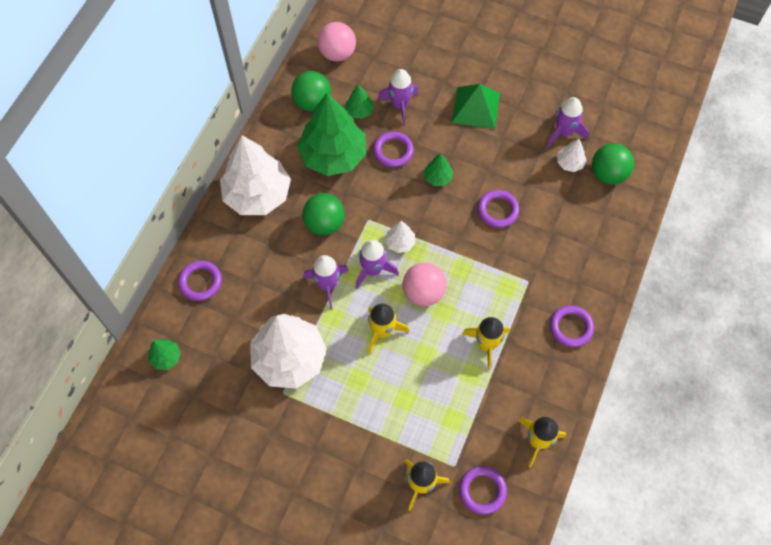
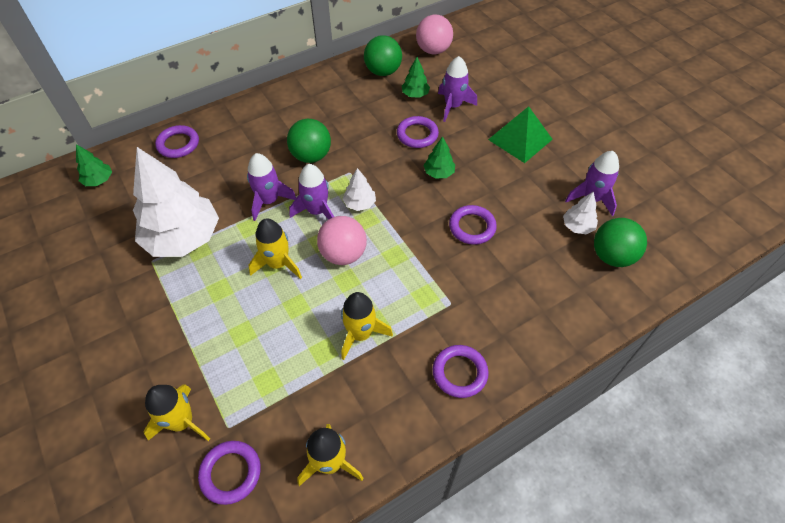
camera: 35 degrees right, 10 degrees down
white tree [220,135,291,215] -> none
green tree [297,93,366,176] -> none

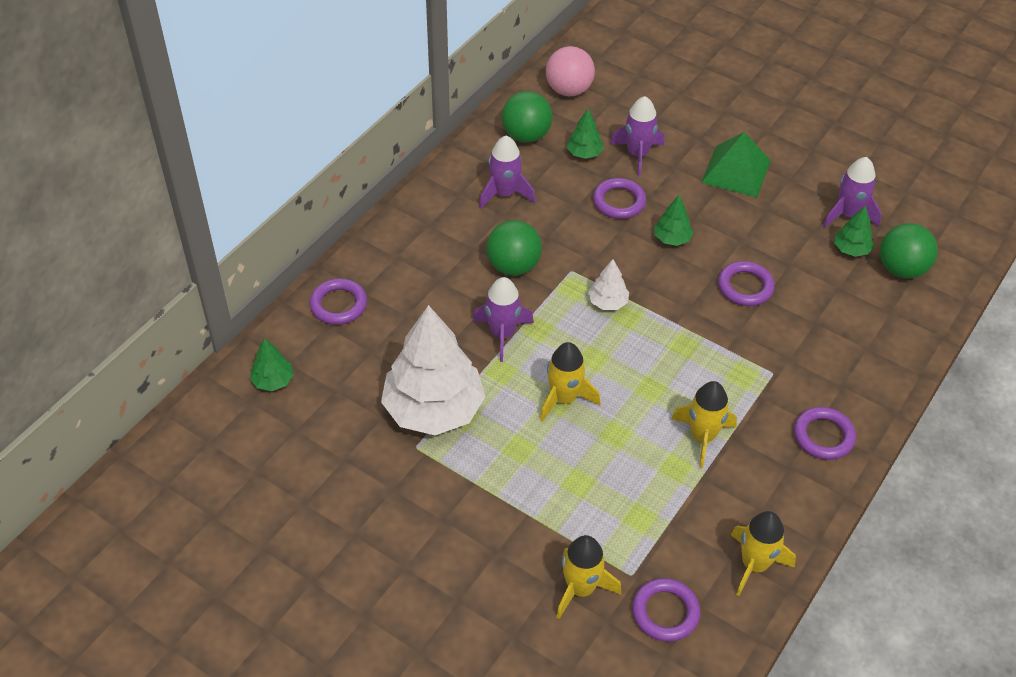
camera: 25 degrees left, 5 degrees down
purple rocket [289,164,334,220] -> purple rocket moved to [479,136,535,209]
pink ball [317,216,367,265] -> none
white tree [563,192,598,235] -> green tree [834,206,874,257]

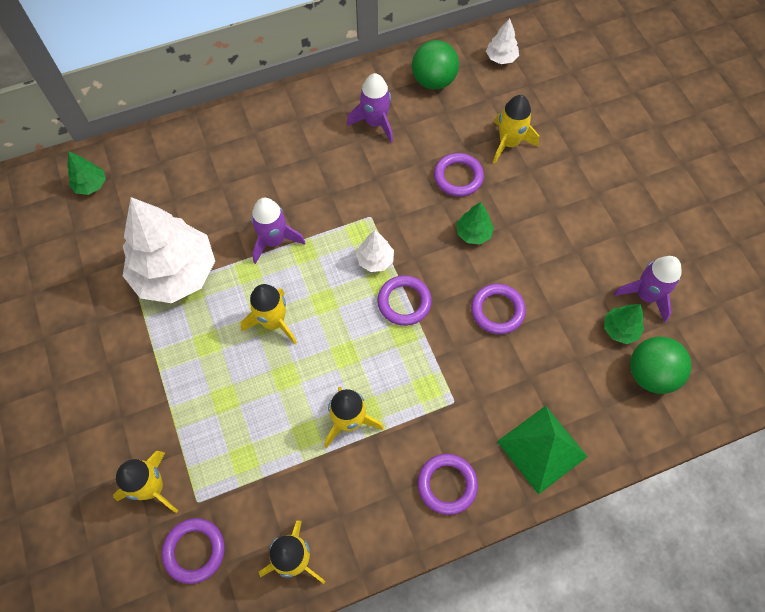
camera: 35 degrees right, 15 degrees up
purple ring [310,278,367,325] -> purple ring moved to [377,275,432,326]
green ball [486,220,542,276] -> none
pink ball [546,46,595,96] -> white tree [486,18,519,64]
green tree [566,109,604,159] -> none
purple rocket [610,96,664,177] -> yellow rocket [493,95,539,164]
green pyramid [701,132,771,198] -> green pyramid moved to [497,406,588,495]

